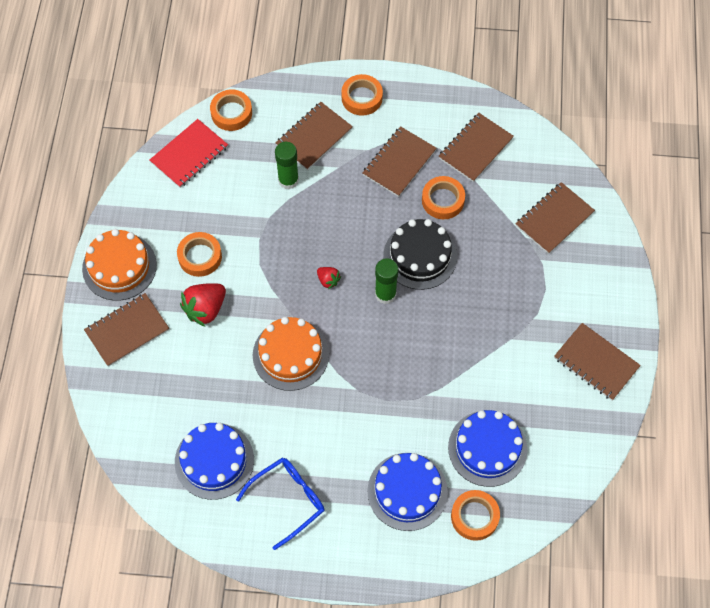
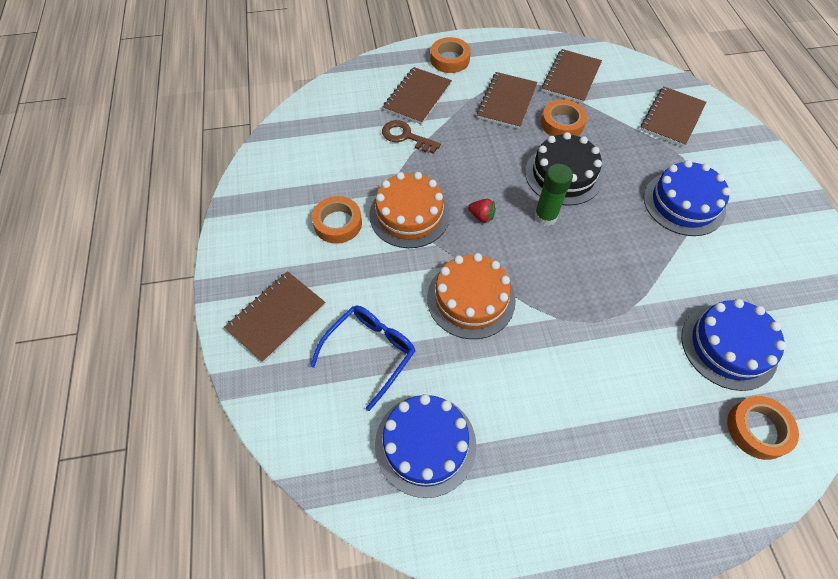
camera: 15 degrees left, 5 degrees down
orange cake [82,229,157,301] -> orange cake moved to [369,172,450,248]
red notebook [150,119,228,188] -> none
red strawberry [180,283,226,327] -> none
orange tape [210,89,252,131] -> none
blue glasses [236,458,325,550] -> blue glasses moved to [310,306,415,411]
green glue stick [275,142,299,189] -> brown key [382,120,441,154]
blue cake [367,453,448,531] -> blue cake moved to [644,160,731,236]
brown notebook [554,323,641,400] -> none

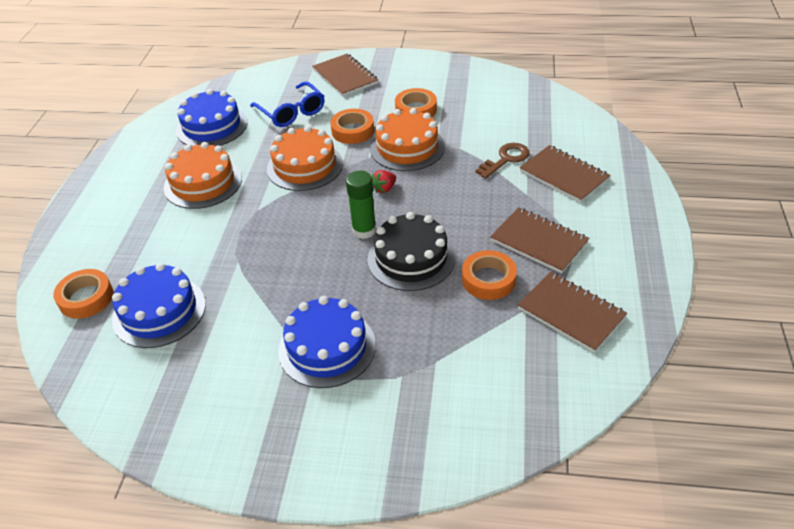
camera: 110 degrees right, 15 degrees down
orange tape [430,37,471,73] -> orange tape moved to [330,109,374,144]
brown notebook [641,87,707,147] -> none
none -> orange cake [164,142,242,209]

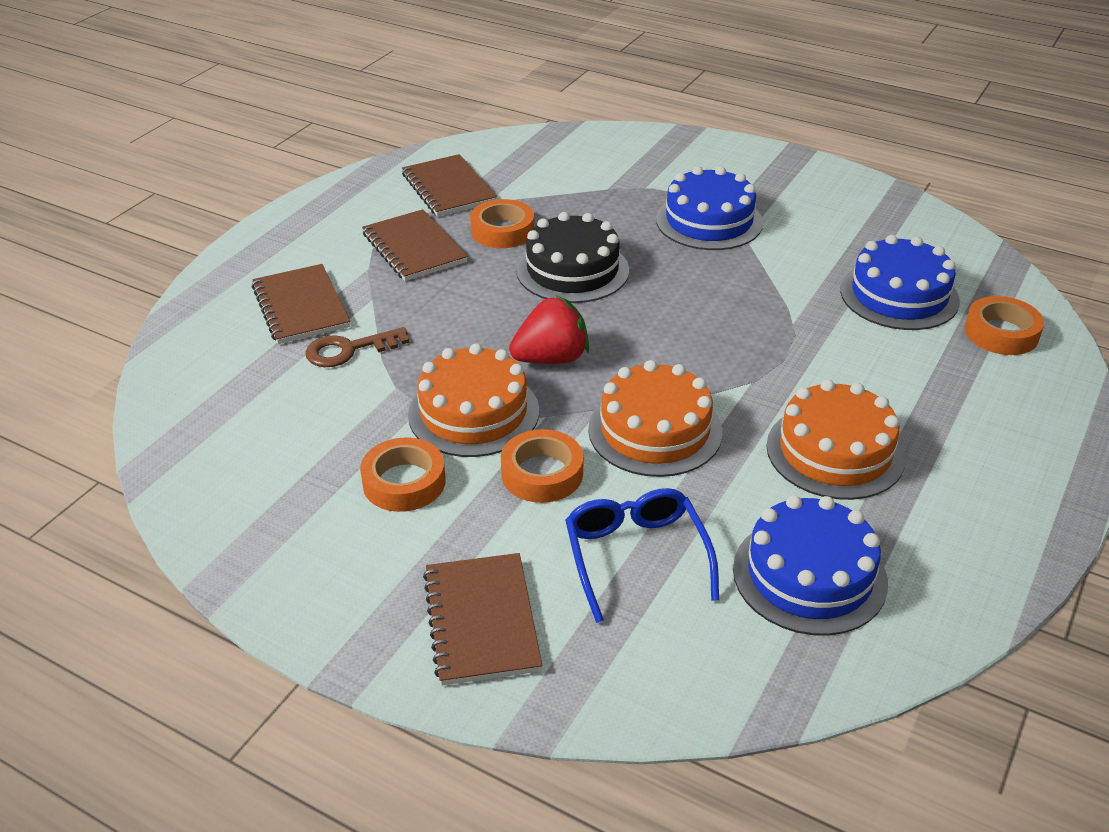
camera: 160 degrees left, 5 degrees down
green glue stick [346,171,376,239] -> none
red strawberry [372,170,396,193] -> red strawberry [509,295,589,364], size x1.86

